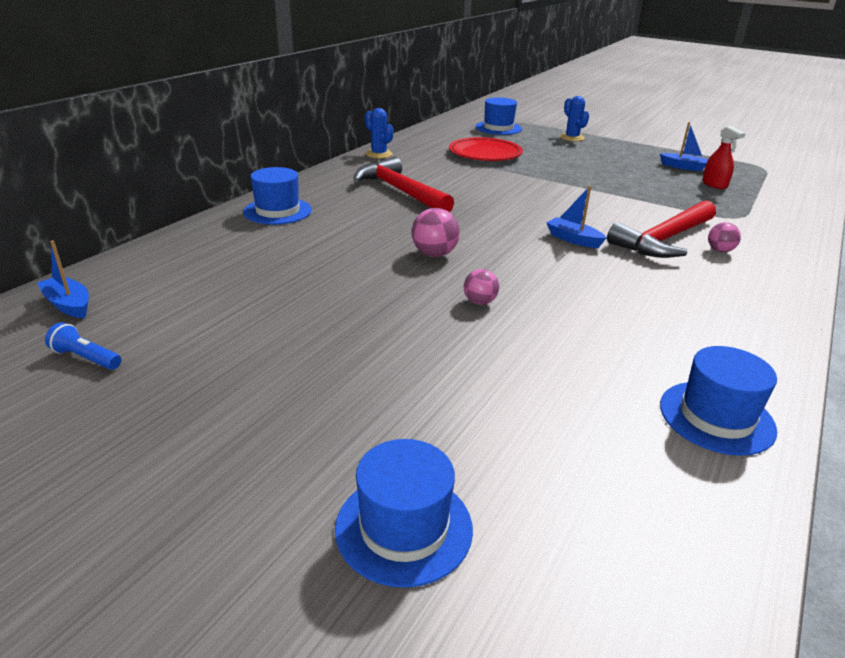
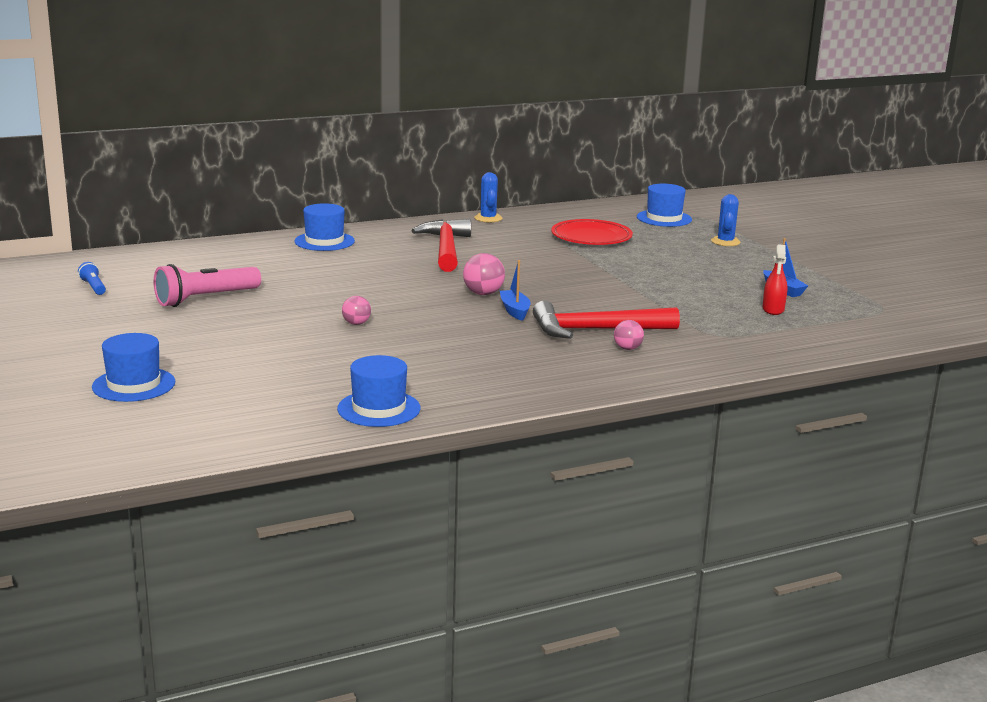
camera: 35 degrees right, 10 degrees down
blue boat [37,240,89,318] -> none
pink ball [412,208,460,257] -> pink ball moved to [463,253,505,295]
none -> pink flashlight [154,264,261,307]

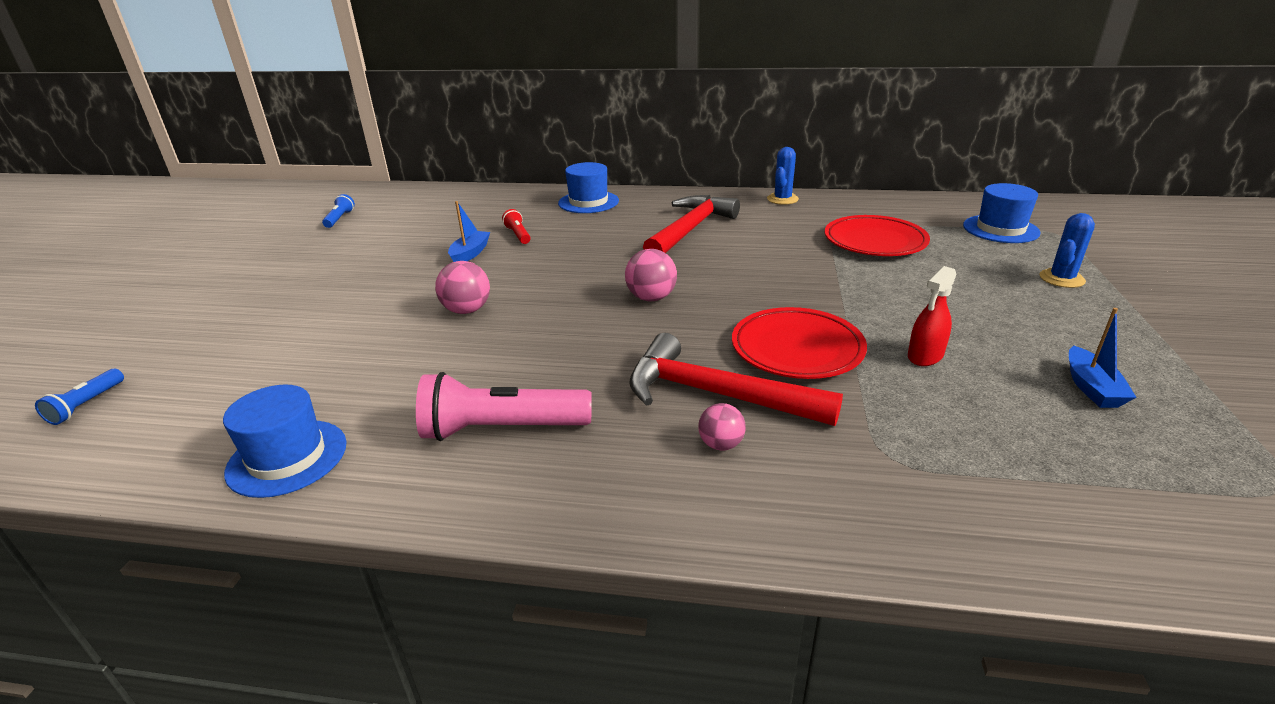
camera: 35 degrees right, 10 degrees up
blue hat [92,333,175,402] -> none
pink flashlight [154,264,261,307] -> pink flashlight moved to [416,372,592,441]
pink ball [342,296,371,325] -> pink ball [435,261,490,314], size x1.54
blue boat [500,260,531,321] -> blue boat moved to [448,201,490,262]
red spray bottle [763,244,788,315] -> red spray bottle moved to [908,266,956,366]
none -> blue flashlight [35,369,124,425]
none -> red flashlight [502,209,531,244]
none -> red plate [732,307,867,379]

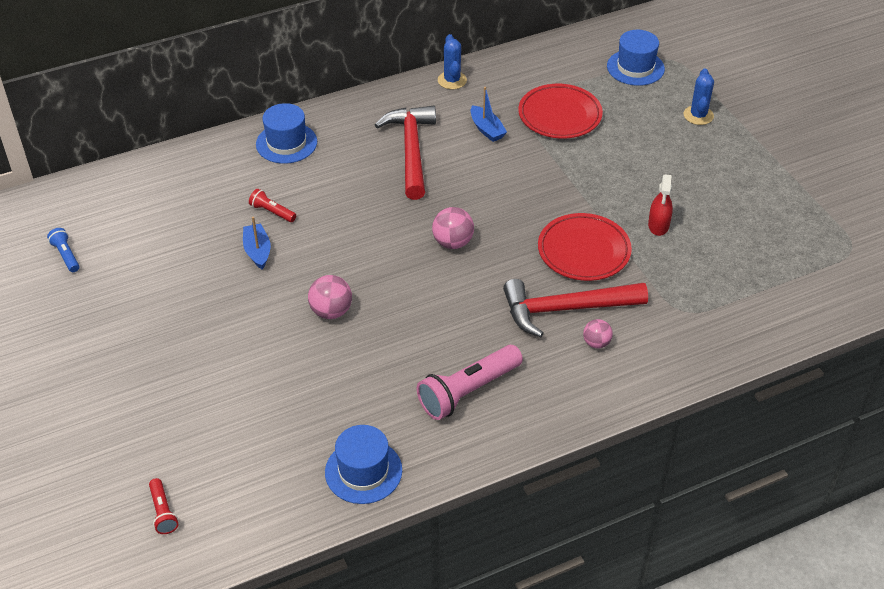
camera: 35 degrees left, 15 degrees up
blue flashlight [35,369,124,425] -> red flashlight [149,478,178,534]
blue boat [1069,308,1137,408] -> blue boat moved to [471,87,507,142]

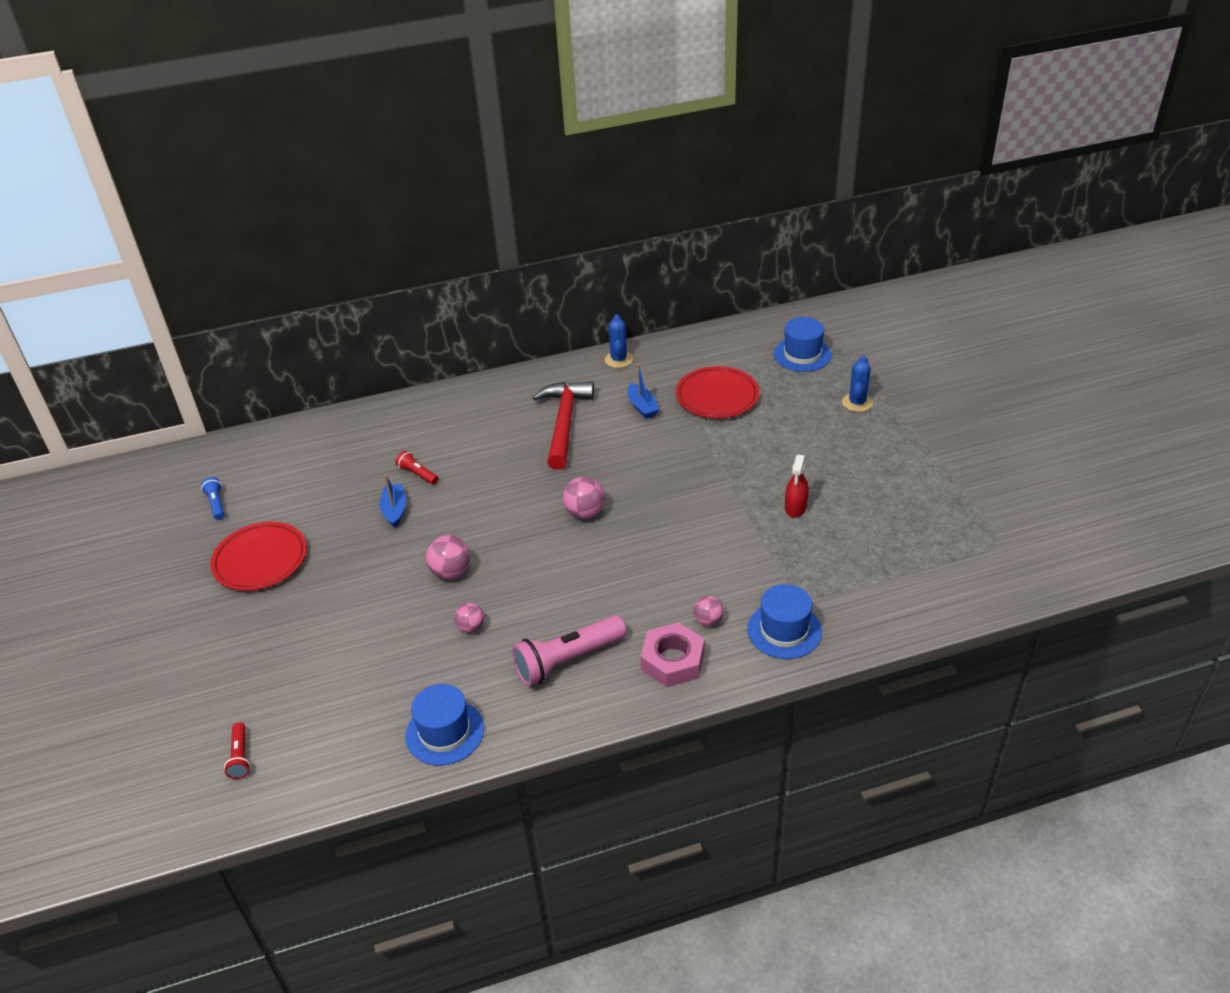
camera: 10 degrees right, 5 degrees down
blue hat [256,103,317,164] -> blue hat moved to [747,584,822,659]
red hammer [503,279,648,337] -> none
red plate [538,213,632,281] -> red plate moved to [210,522,307,591]
none -> pink ball [454,603,484,633]
none -> pink nut [640,622,705,687]

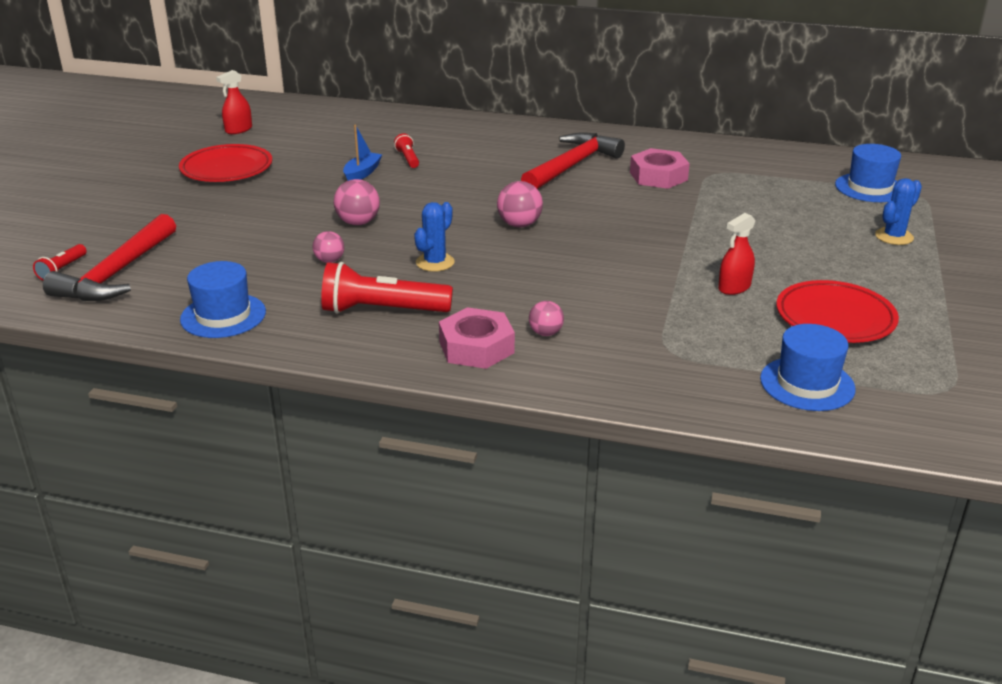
camera: 30 degrees right, 10 degrees down
blue flashlight [201,477,225,520] -> red spray bottle [216,70,252,134]
pink flashlight [511,615,626,686] -> red flashlight [321,262,453,313]
blue cactus [605,315,633,368] -> blue cactus moved to [414,202,455,272]
blue boat [628,364,660,419] -> pink nut [630,148,690,189]
red plate [676,366,760,418] -> red plate moved to [776,280,899,343]
blue hat [747,584,822,659] -> blue hat moved to [760,324,856,411]
none -> red hammer [43,214,176,301]

